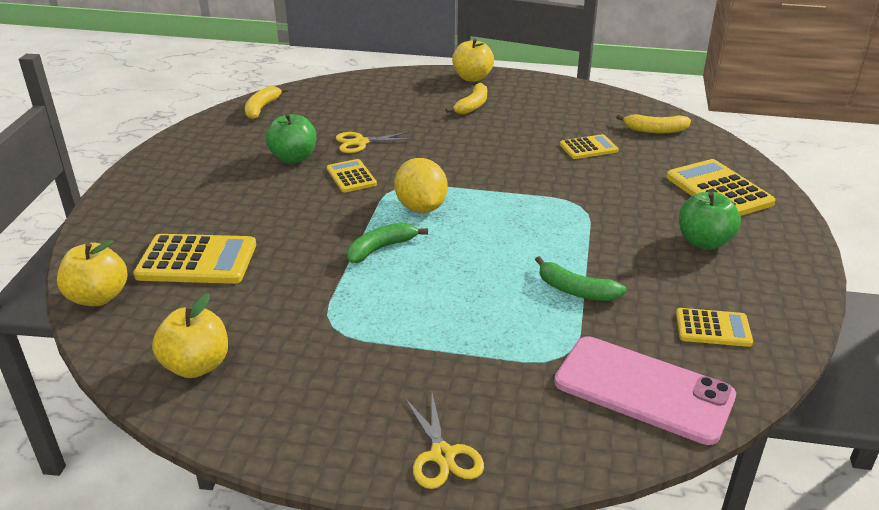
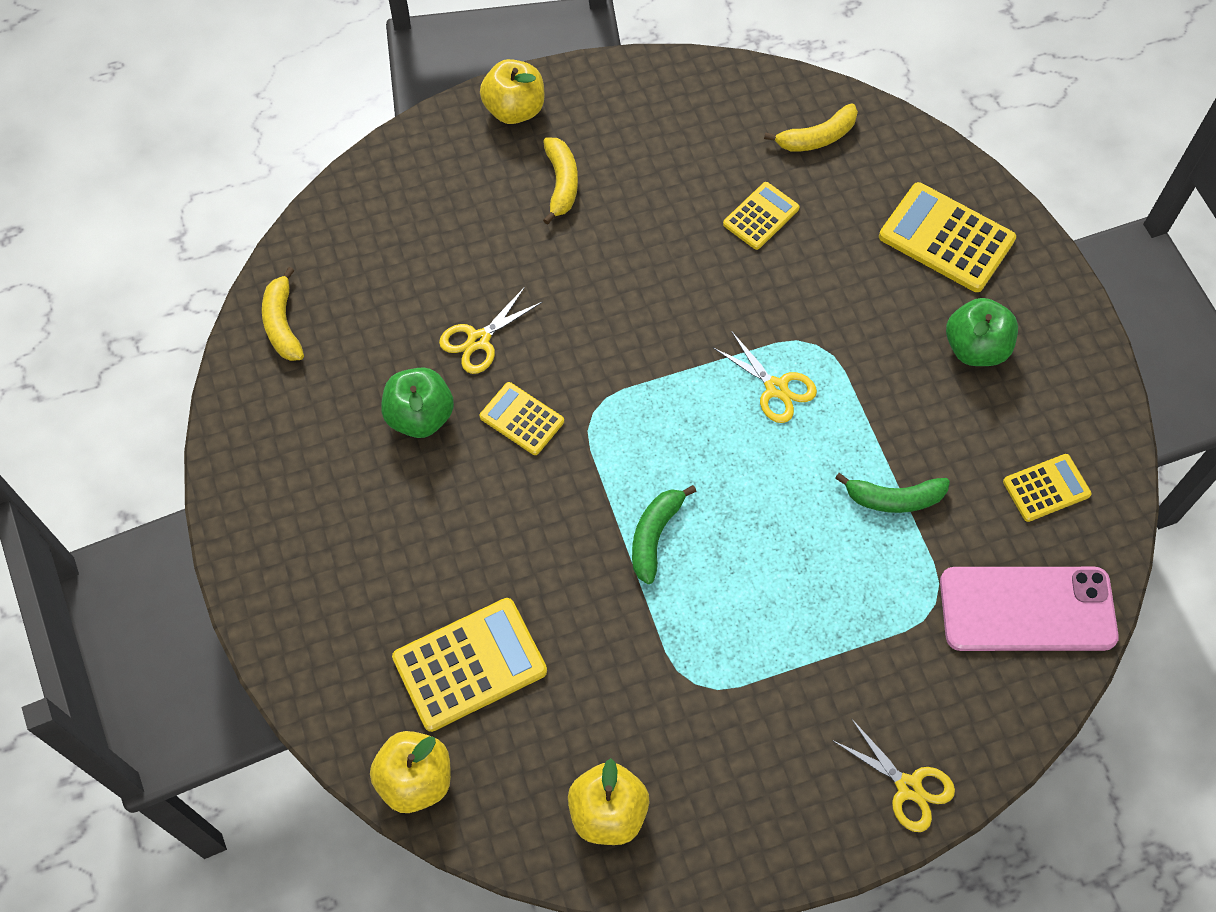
camera: 30 degrees left, 30 degrees up
yellow lemon [394,158,448,213] -> none
none -> yellow scissors [713,331,817,423]

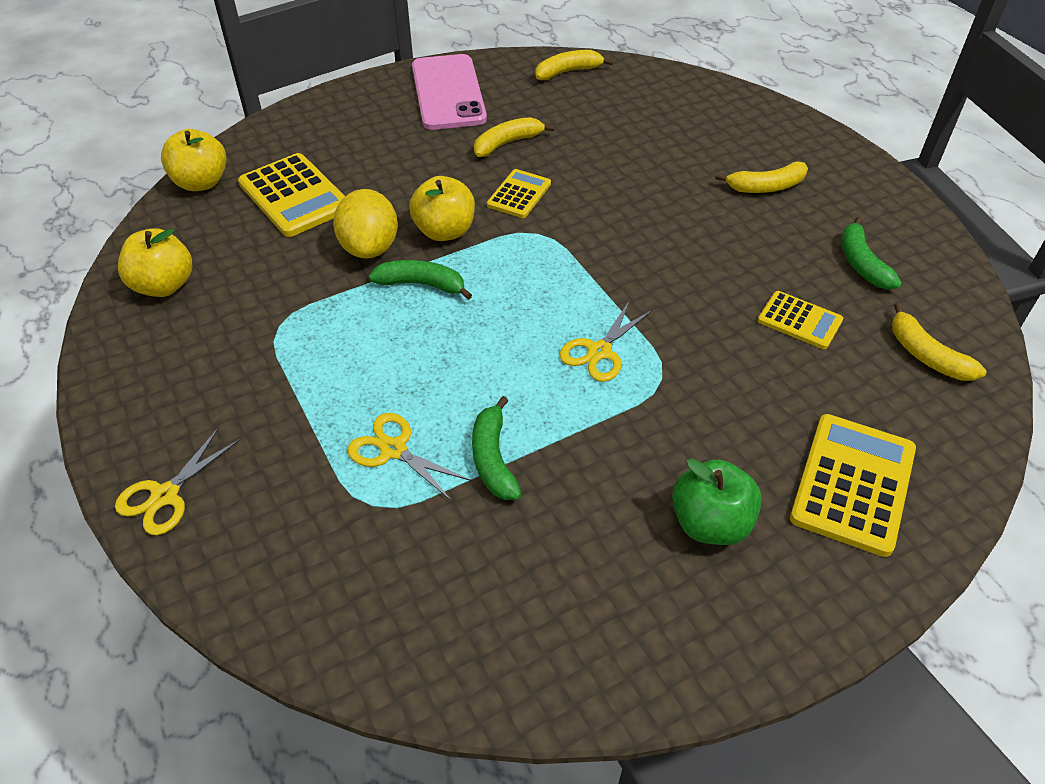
camera: 80 degrees right, 15 degrees down
green apple [381,367,454,438] -> yellow banana [474,117,555,157]
yellow scissors [439,287,542,374] -> yellow scissors moved to [347,413,471,501]
yellow apple [480,59,544,124] -> yellow apple moved to [409,176,475,241]
pink phone [940,567,1119,651] -> pink phone moved to [412,54,487,130]
yellow calculator [1003,454,1092,522] -> none
none -> yellow lemon [333,189,398,258]
none -> green banana [842,216,902,289]

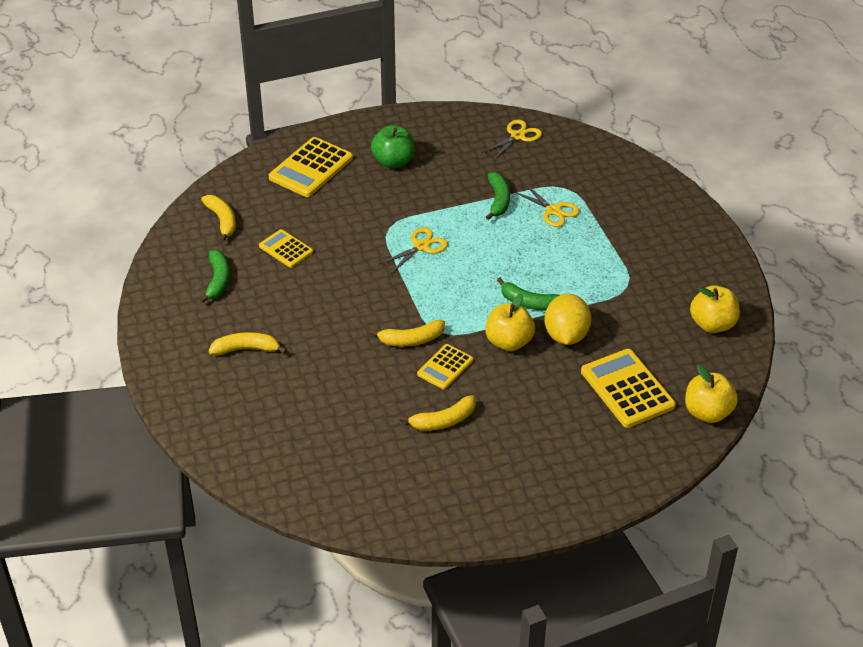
camera: 170 degrees left, 5 degrees down
yellow scissors [115,427,240,535] -> yellow scissors moved to [481,120,542,160]
pink phone [412,54,487,130] -> none
yellow banana [535,50,613,80] -> yellow banana moved to [370,320,445,347]

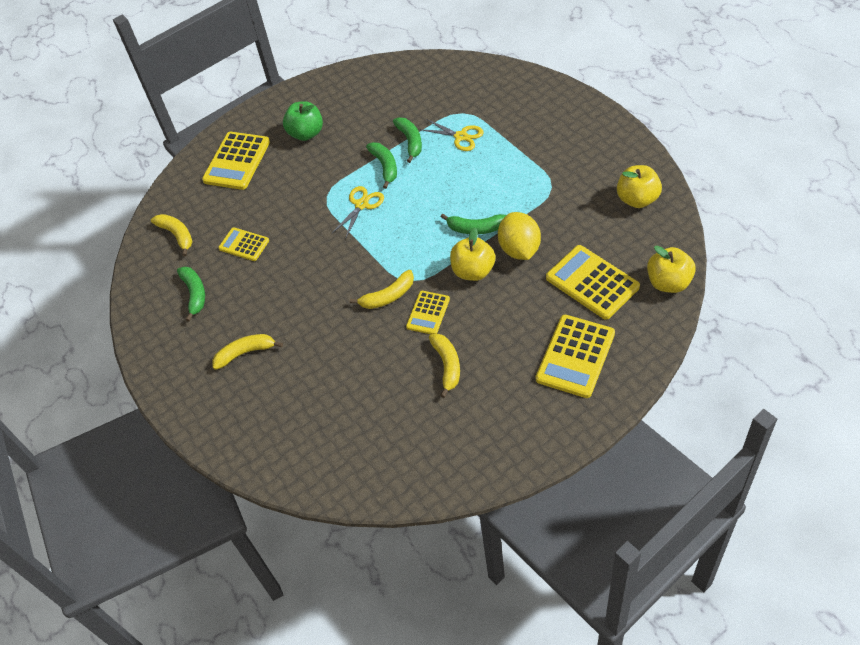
camera: 10 degrees left, 10 degrees up
yellow banana [400,395,476,431] -> yellow banana turned 60 degrees counterclockwise [429,334,460,398]
yellow scissors [481,120,542,160] -> none
none -> green banana [366,142,397,189]
none -> yellow calculator [536,315,615,398]

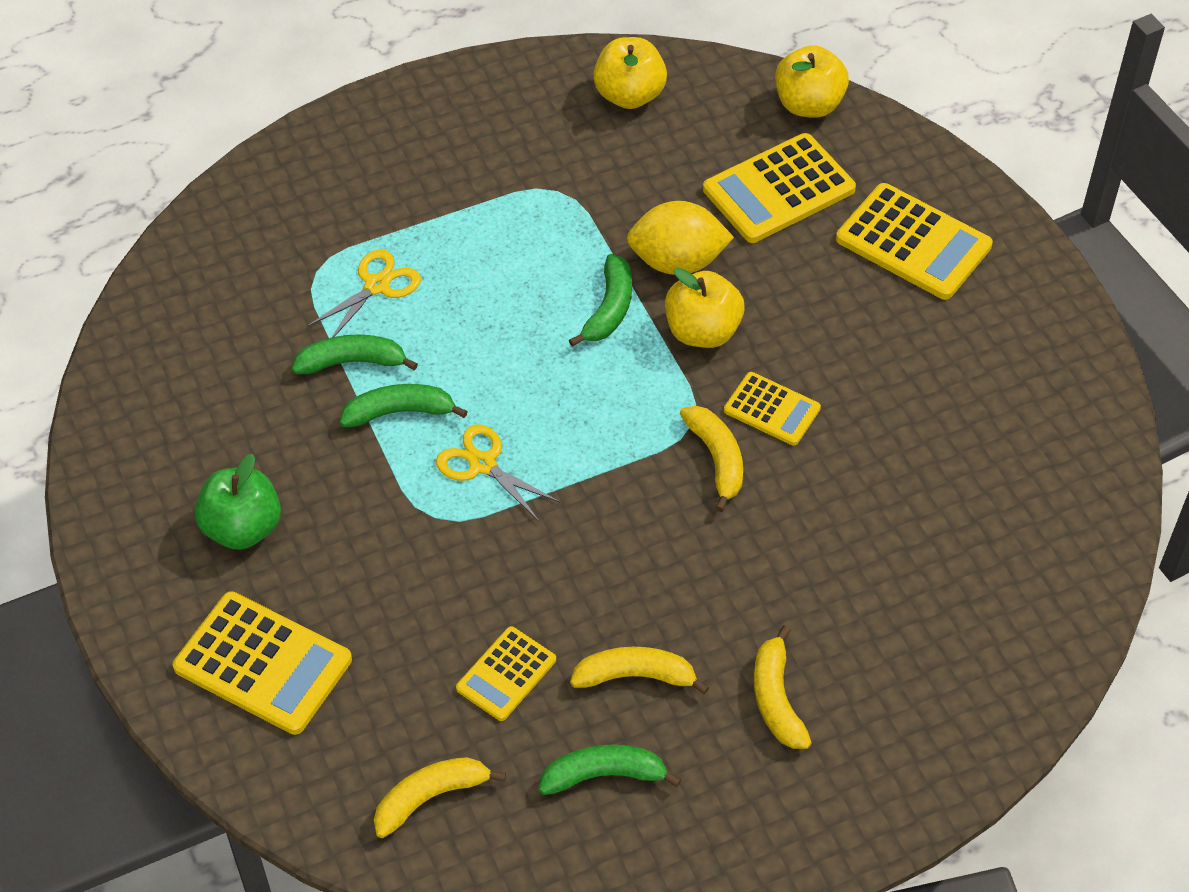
camera: 85 degrees left, 0 degrees up
yellow banana [429,334,460,398] -> yellow banana moved to [570,647,709,695]

